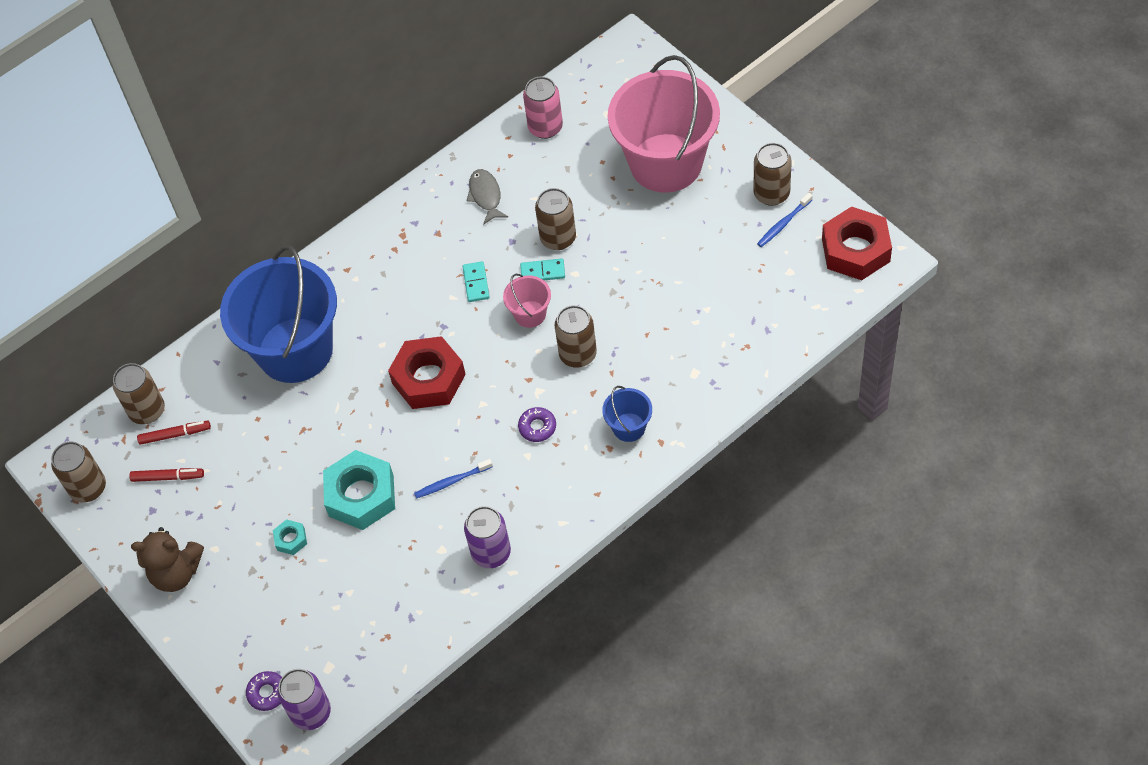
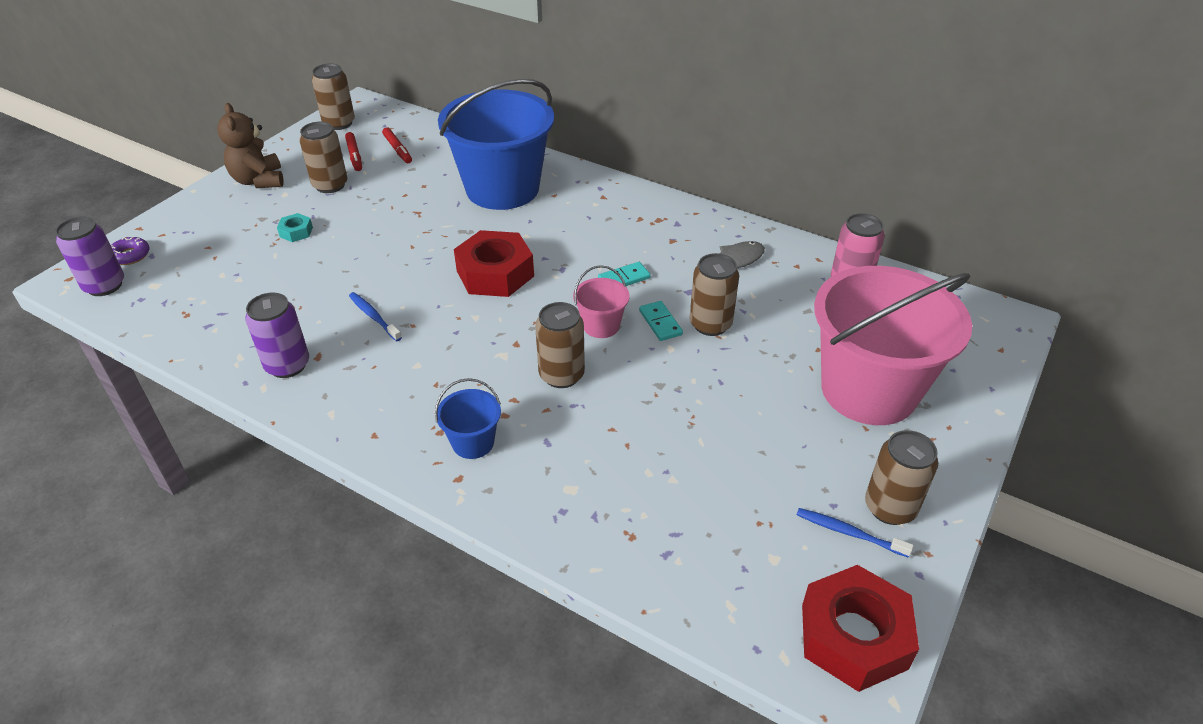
camera: 65 degrees right, 15 degrees down
brown can [113,363,165,424] -> brown can moved to [299,122,348,193]
turquoise nut [323,450,395,530] -> none
purple donut [518,407,556,442] -> none

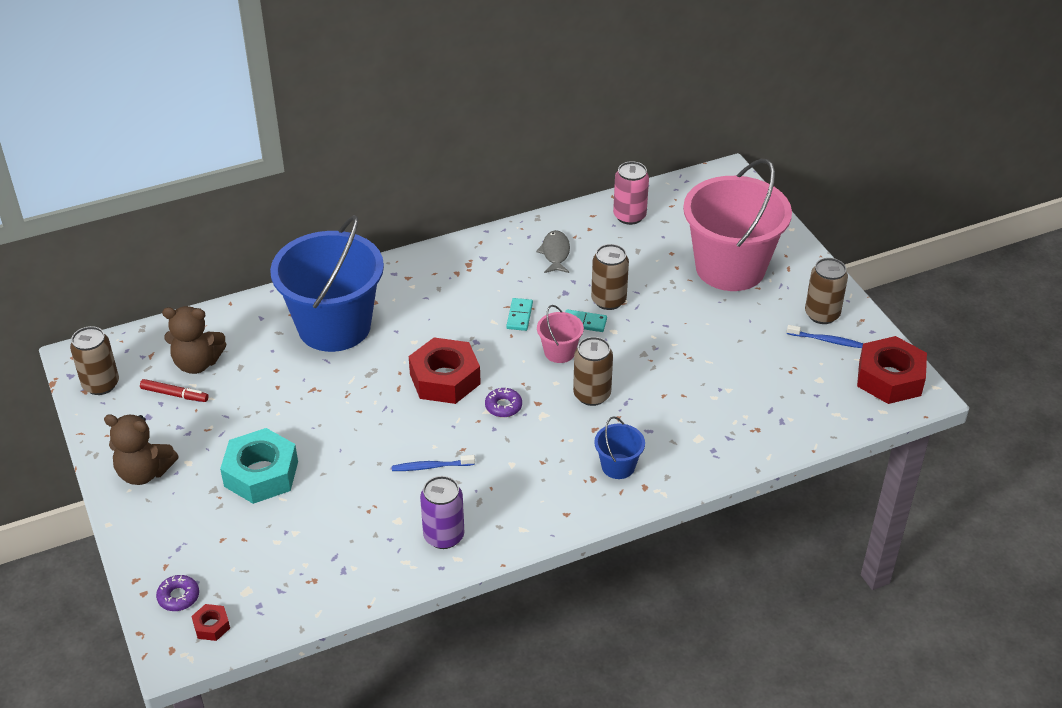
camera: 55 degrees left, 0 degrees up
purple can [55,217,124,296] -> red nut [191,604,230,641]
turquoise nut [277,213,313,242] -> turquoise nut [220,428,298,504], size x2.22
brown can [299,122,348,193] -> none
red marker [382,127,412,163] -> brown teddy bear [162,306,226,374]
blue toothbrush [797,508,914,558] -> blue toothbrush turned 135 degrees counterclockwise [787,325,863,348]
none -> purple donut [485,388,522,417]

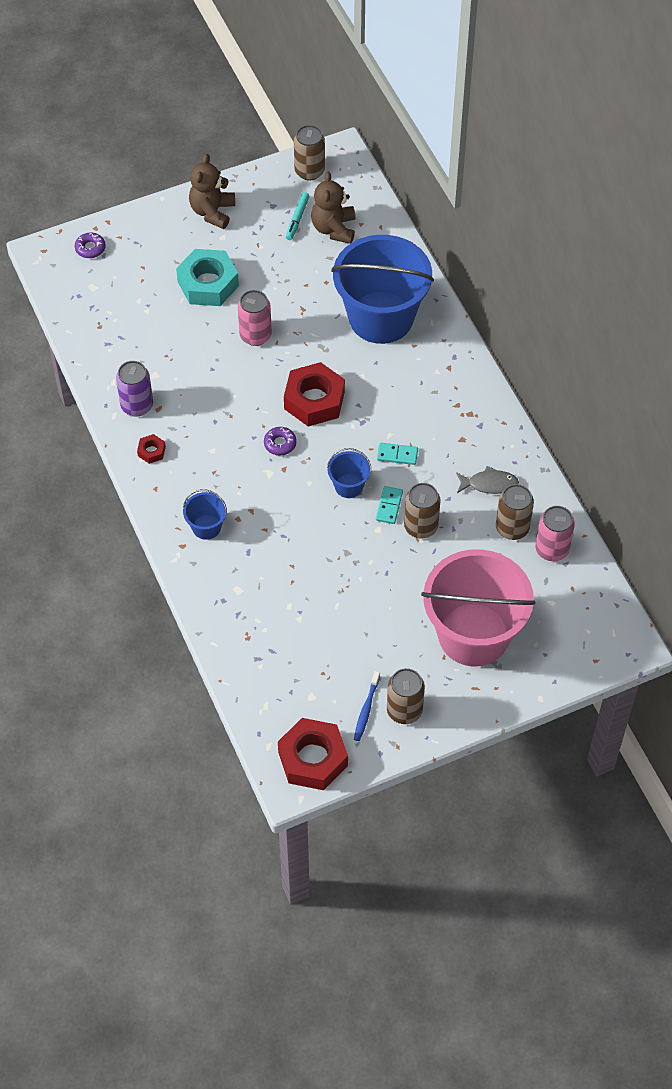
camera: 90 degrees right, 15 degrees up
red marker [140,379,209,402] -> turquoise marker [286,192,309,240]
red nut [191,604,230,641] -> red nut moved to [137,434,166,464]
blue toothbrush [392,455,475,471] -> none
pink bucket [537,305,584,363] -> blue bucket [327,448,371,498]
brown can [573,337,613,406] -> brown can moved to [496,484,534,540]
none -> pink can [238,290,272,346]

